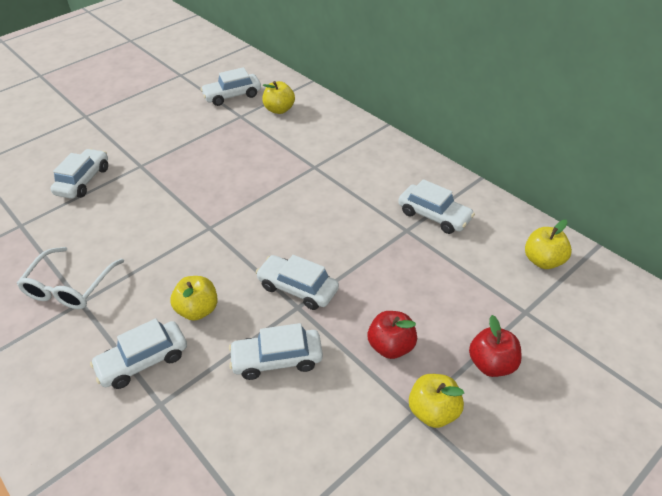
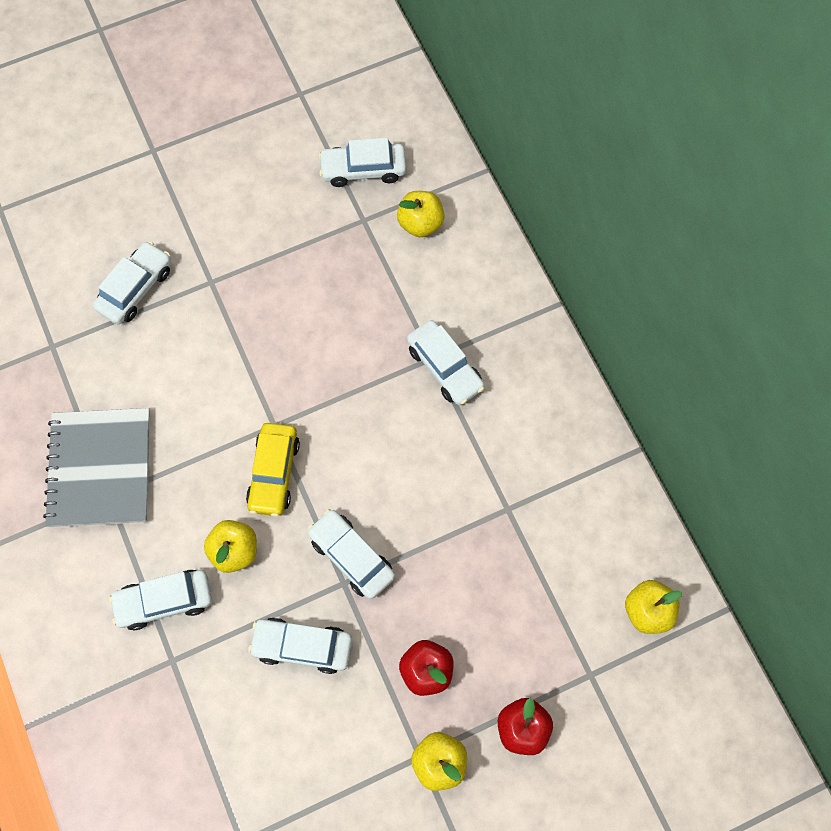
camera: 15 degrees right, 25 degrees up
white glasses [17,247,124,309] -> grey notebook [43,408,150,527]
white car [398,179,475,234] -> white car moved to [407,320,485,405]
none -> yellow car [246,423,300,517]

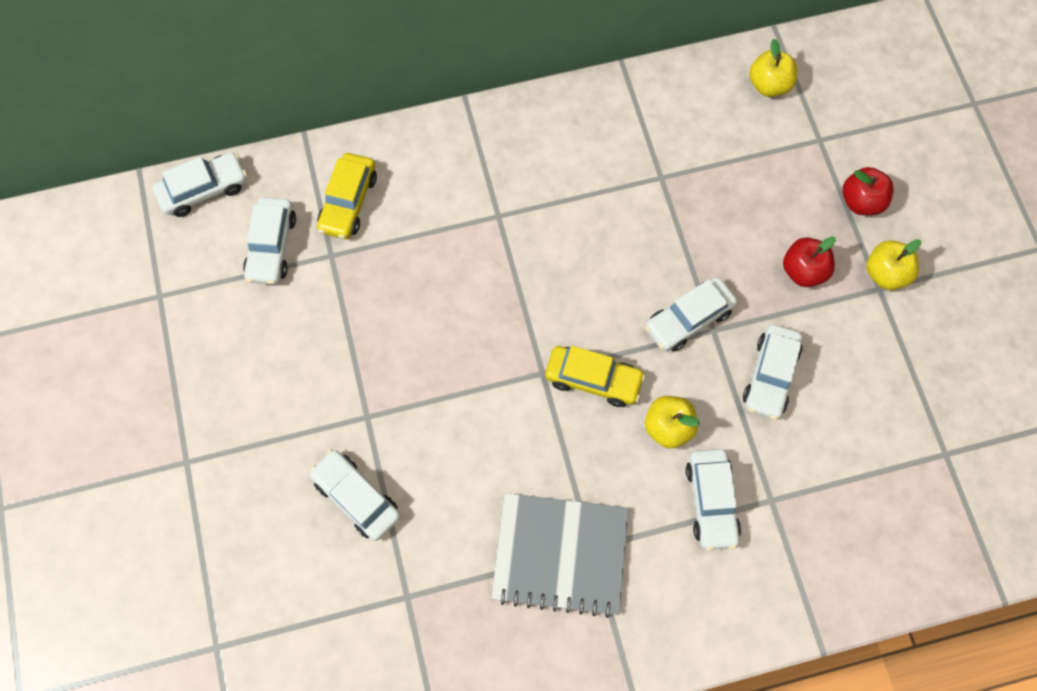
camera: 80 degrees left, 0 degrees up
yellow apple [397,191,445,237] -> yellow car [317,153,377,239]
white car [407,320,485,405] -> white car moved to [153,152,247,217]

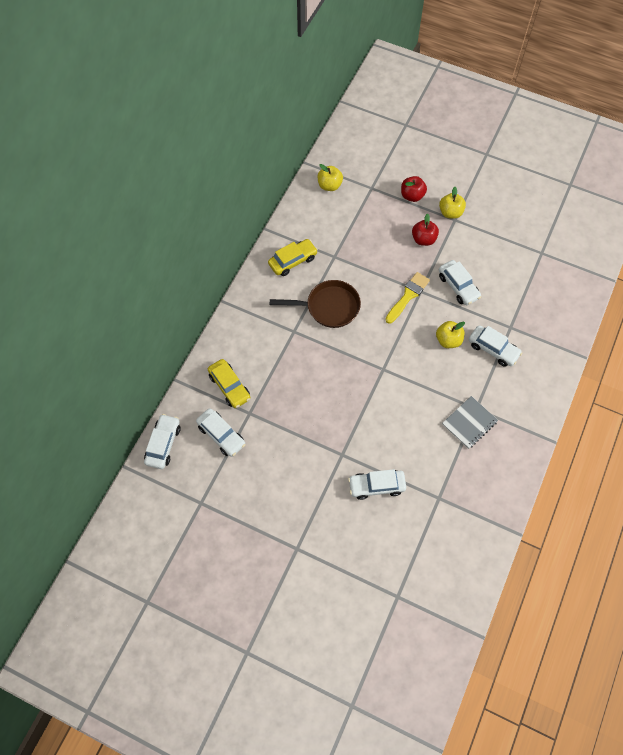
camera: 50 degrees left, 5 degrees down
grey notebook [491,493,629,618] -> grey notebook [442,396,498,449], size x0.64
yellow car [545,346,646,407] -> yellow car moved to [268,239,318,276]
white car [645,277,737,352] -> yellow brush [386,272,430,324]
none -> brown pan [270,280,361,328]

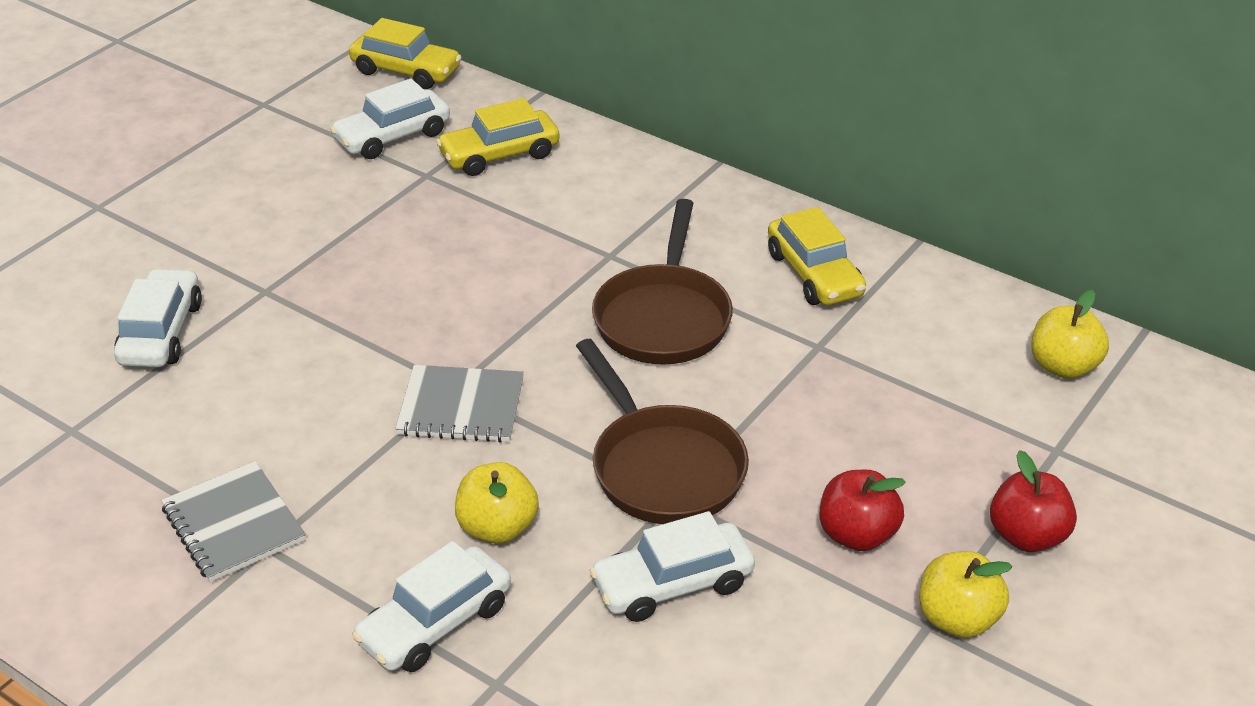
camera: 100 degrees right, 25 degrees down
white car [144,414,180,469] -> yellow car [349,18,462,89]
yellow brush [386,272,430,324] -> brown pan [576,339,749,524]
none -> grey notebook [395,365,524,443]

